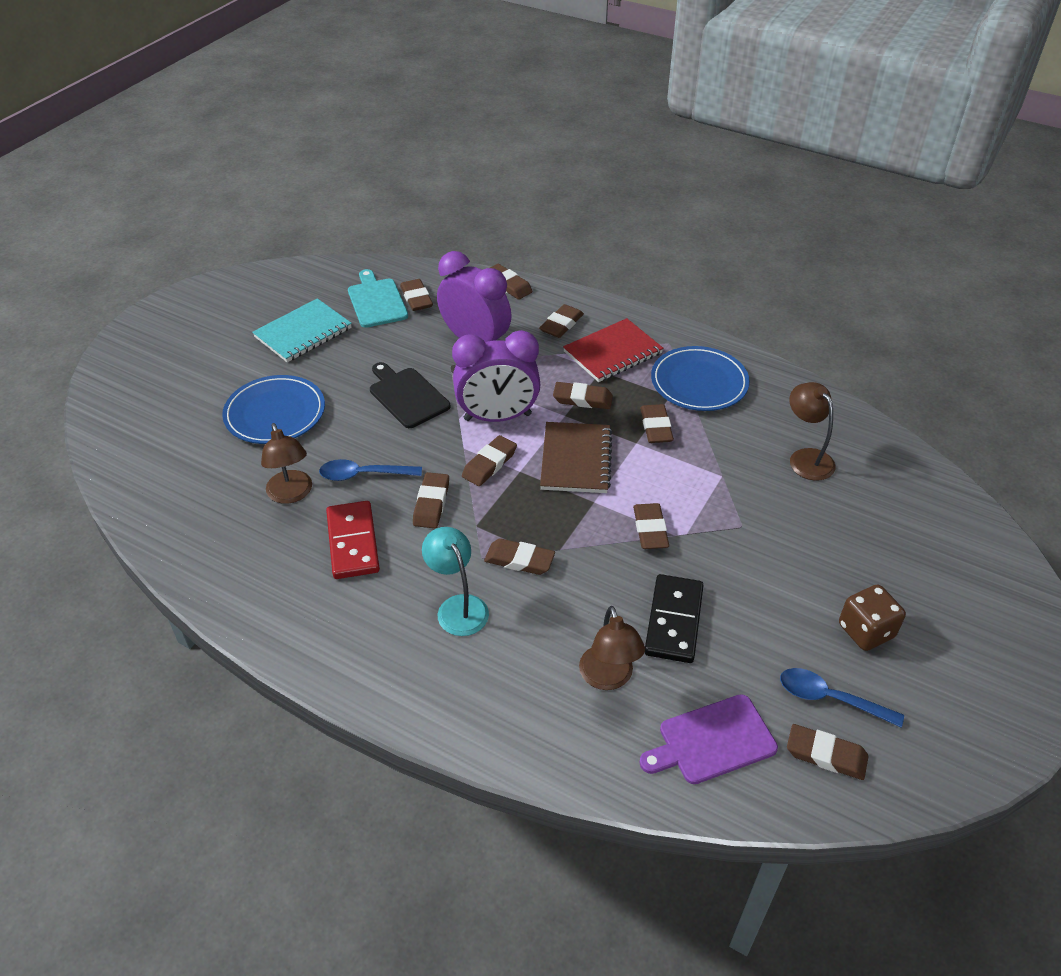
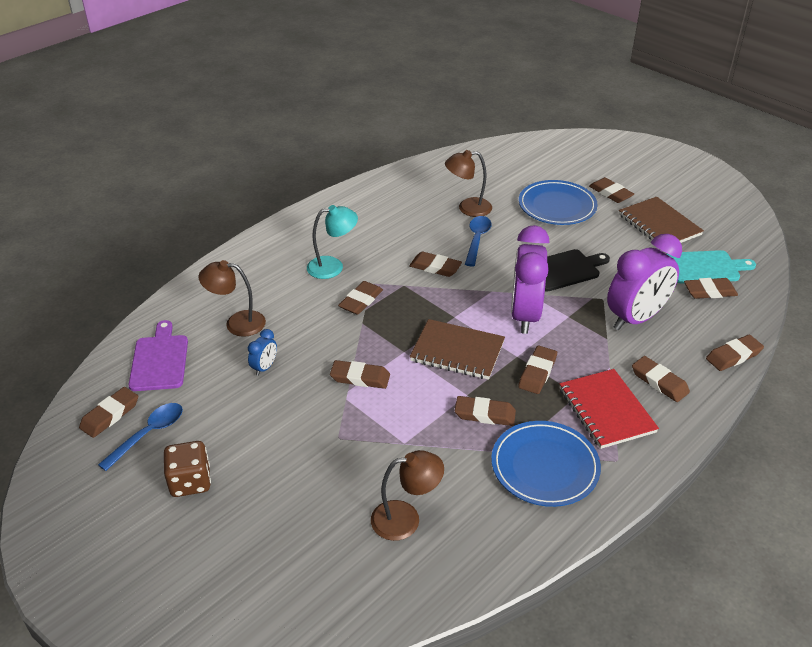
camera: 105 degrees right, 5 degrees down
turquoise notebook [252,298,352,362] -> brown notebook [619,197,704,243]
red domino [326,501,380,579] -> none
brown eraser [462,435,517,486] -> brown eraser moved to [589,177,634,203]
black domino [645,574,704,663] -> blue clock [248,329,277,376]

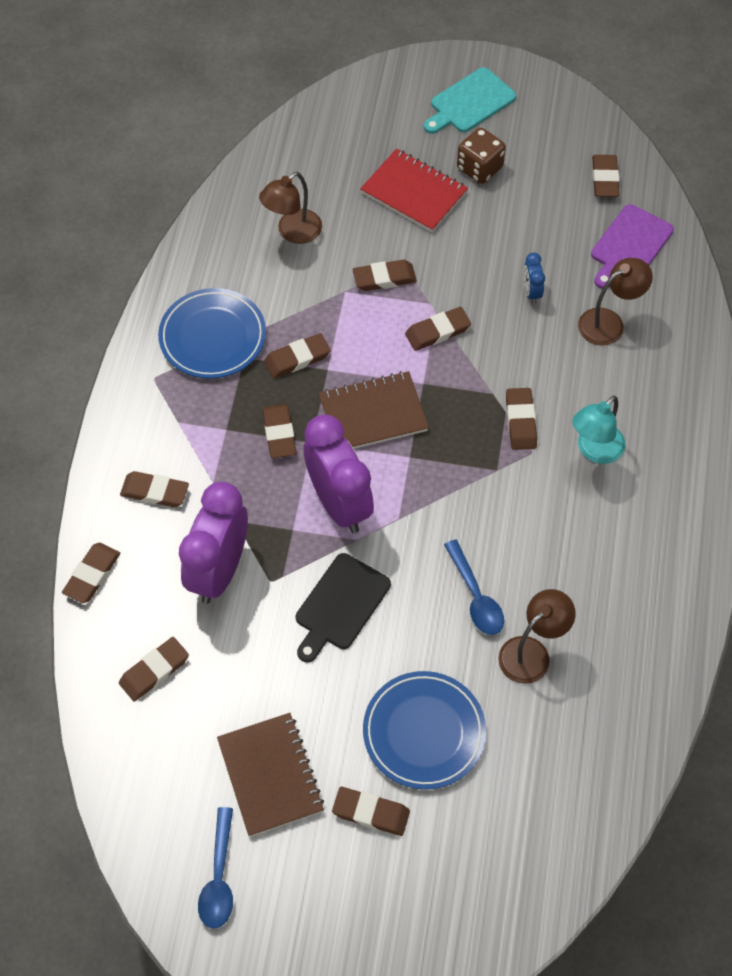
camera: 145 degrees right, 20 degrees up
blue spoon [98,403,183,471] -> blue spoon moved to [198,807,233,929]
purple cutting board [128,320,188,391] -> purple cutting board turned 75 degrees clockwise [591,204,674,289]
brown eraser [409,252,462,277] -> brown eraser moved to [352,260,417,291]
red notebook [559,369,659,449] -> red notebook moved to [360,149,468,232]
brown notebook [619,197,704,243] -> brown notebook turned 45 degrees clockwise [217,713,324,837]
turquoise cutting board [667,250,756,284] -> turquoise cutting board moved to [424,67,516,134]

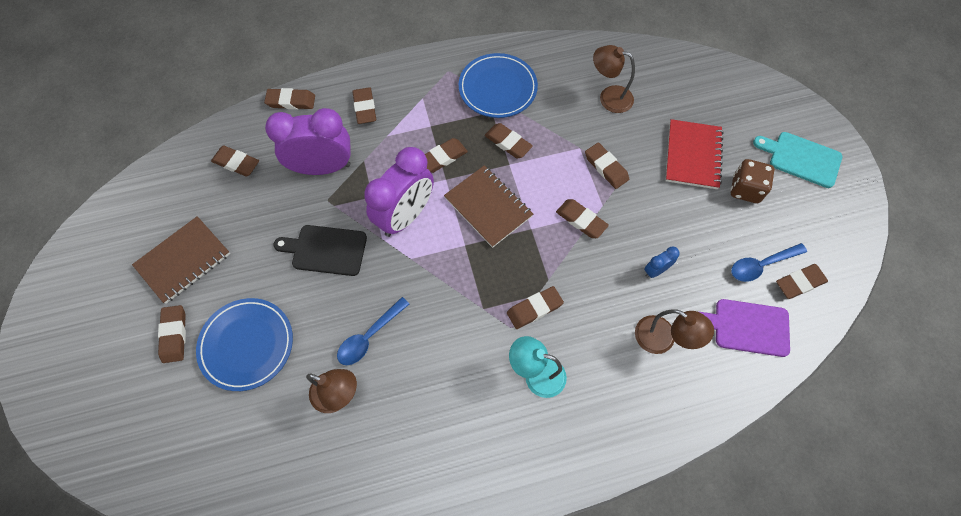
camera: 65 degrees right, 5 degrees up
blue spoon [198,807,233,929] -> blue spoon moved to [731,243,807,282]

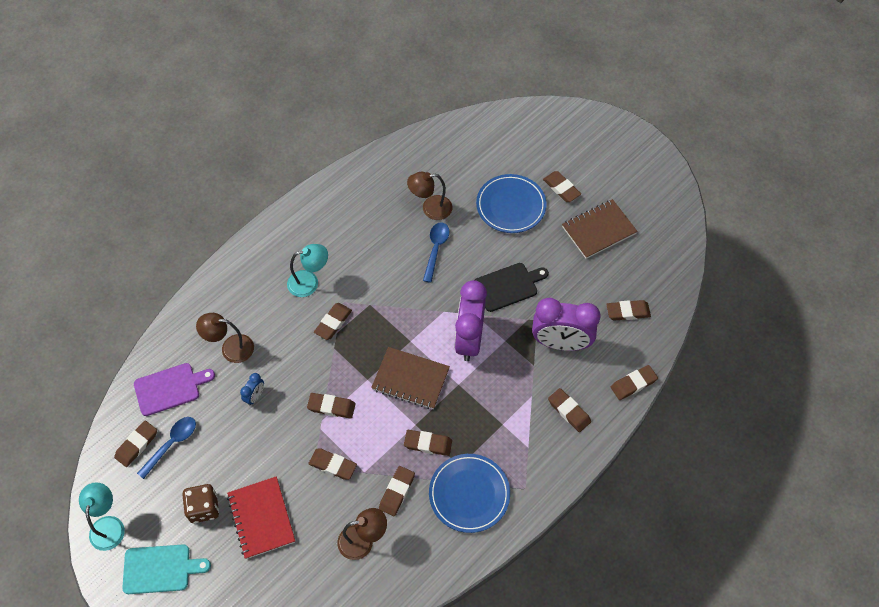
camera: 150 degrees right, 5 degrees down
brown notebook [132,216,230,304] -> brown notebook turned 45 degrees clockwise [562,199,638,259]
purple clock [265,108,351,175] -> purple clock turned 45 degrees clockwise [532,298,601,351]
brown eraser [425,138,468,173] -> brown eraser moved to [379,466,415,516]
none -> turquoise lamp [79,482,125,551]

